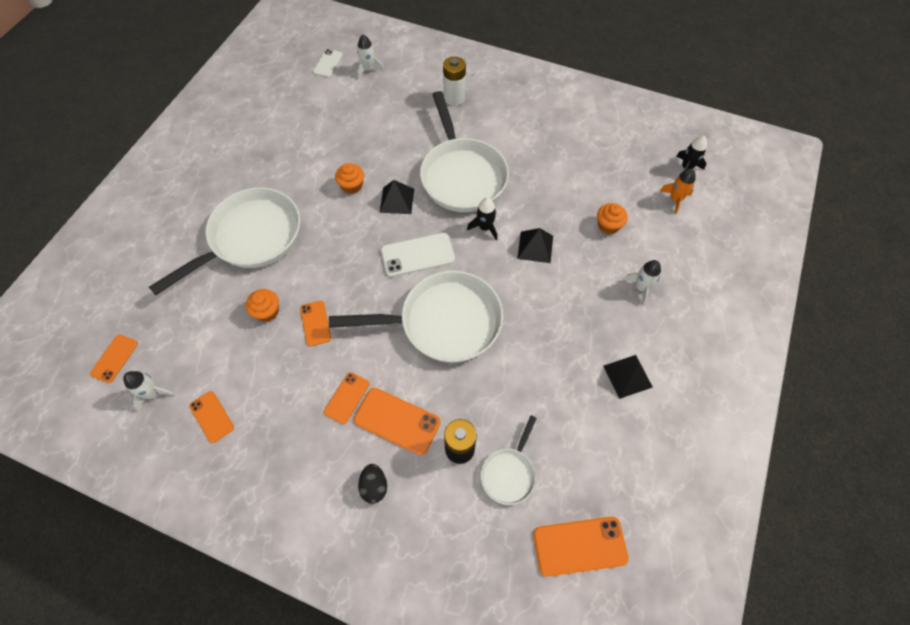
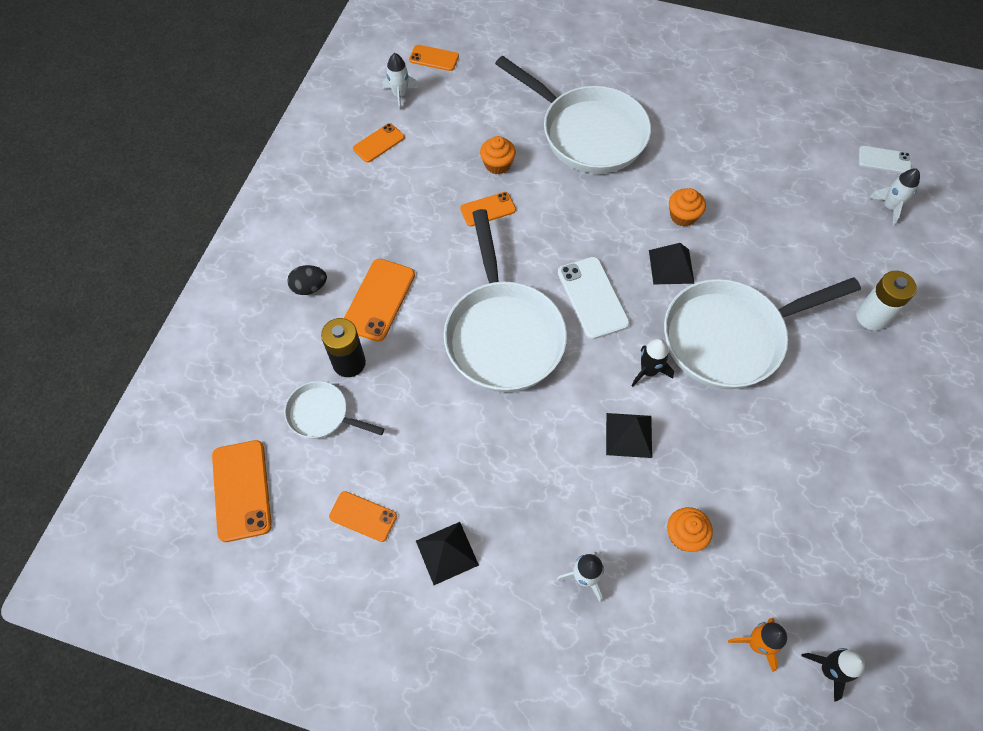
camera: 85 degrees right, 0 degrees up
orange phone [324,372,370,424] -> orange phone moved to [329,491,397,542]

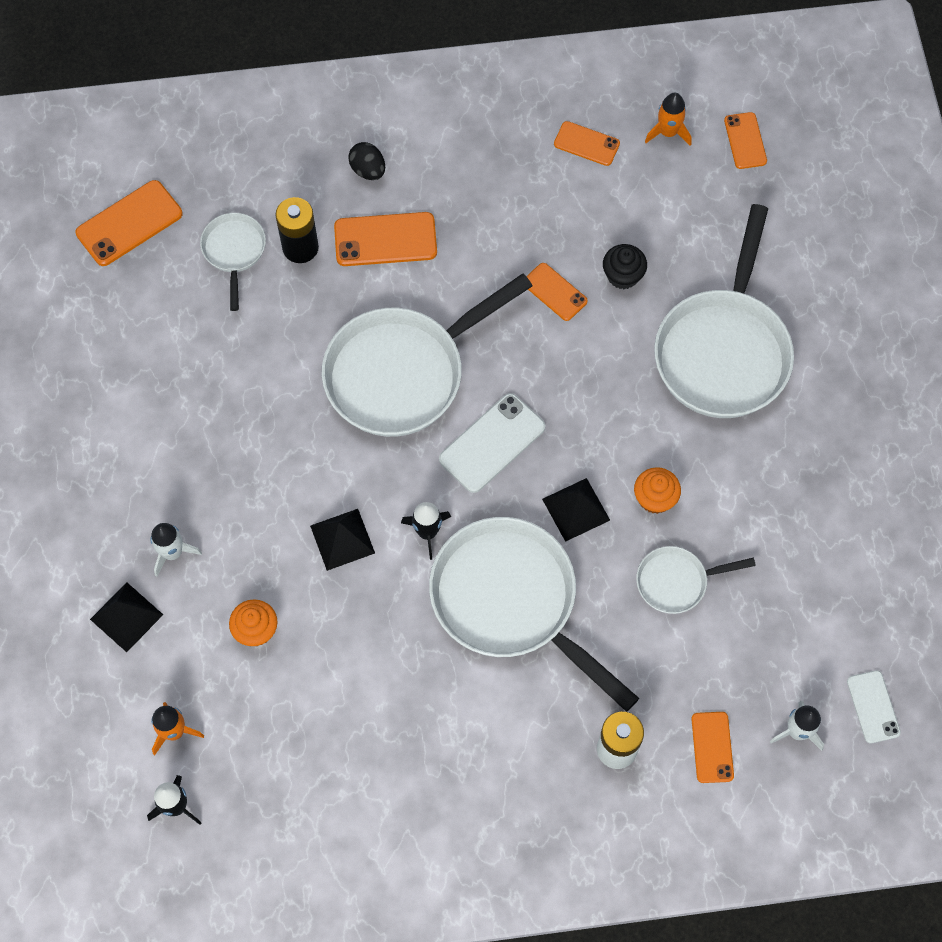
camera: 65 degrees right, 5 degrees up
orange phone [329,491,397,542] -> orange phone moved to [691,712,734,783]
white rocket [382,53,419,111] -> orange rocket [645,93,691,146]
black pyramid [416,522,479,585] -> black pyramid moved to [90,583,163,652]
orange cupcake [480,136,516,174] -> black cupcake [603,244,647,289]
none -> white pan [636,546,756,614]

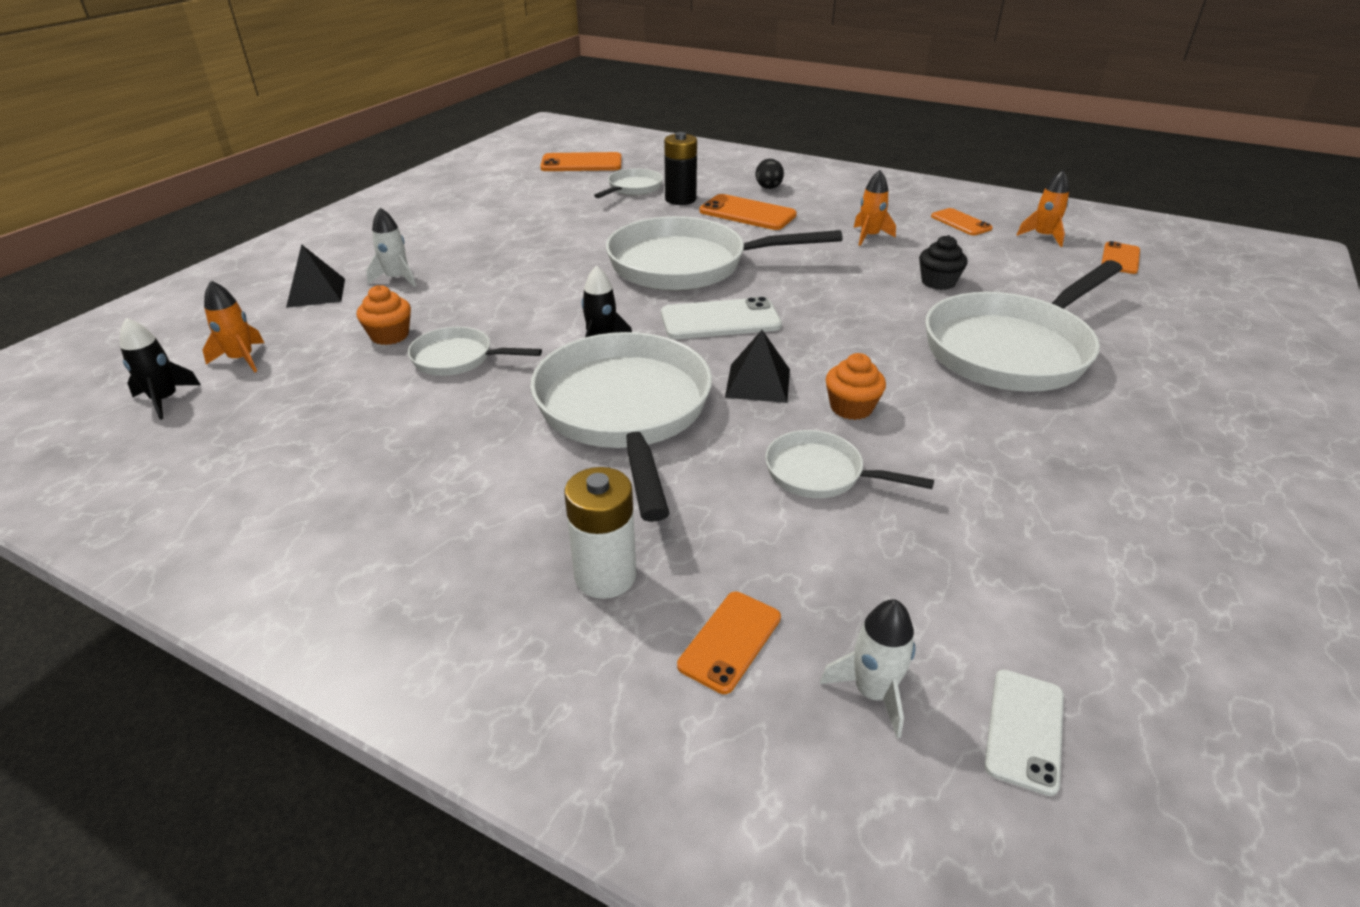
camera: 35 degrees right, 30 degrees down
black pyramid [310,509,375,571] -> none
orange phone [526,263,588,321] -> none
none -> white pan [408,327,542,376]
none -> orange rocket [853,170,896,246]

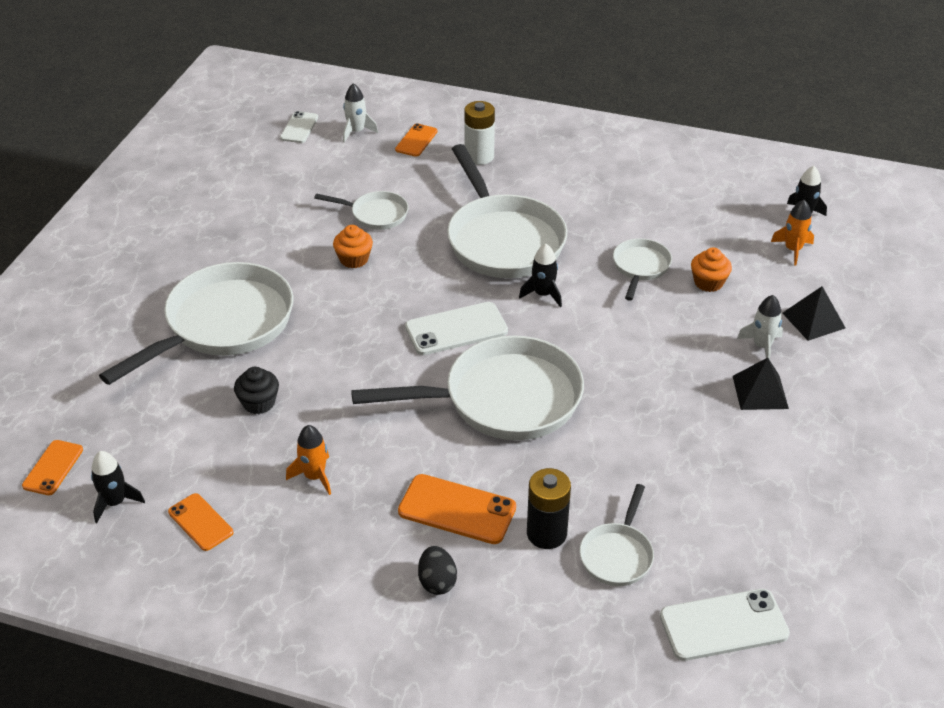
camera: 170 degrees right, 5 degrees up
white pan [408,327,542,376] -> white pan turned 75 degrees counterclockwise [613,238,672,301]
orange phone [540,152,622,171] -> white phone [660,589,790,661]
black pyramid [725,330,790,403] -> black pyramid moved to [733,358,789,410]
orange rocket [1017,170,1069,247] -> black rocket [91,451,145,523]

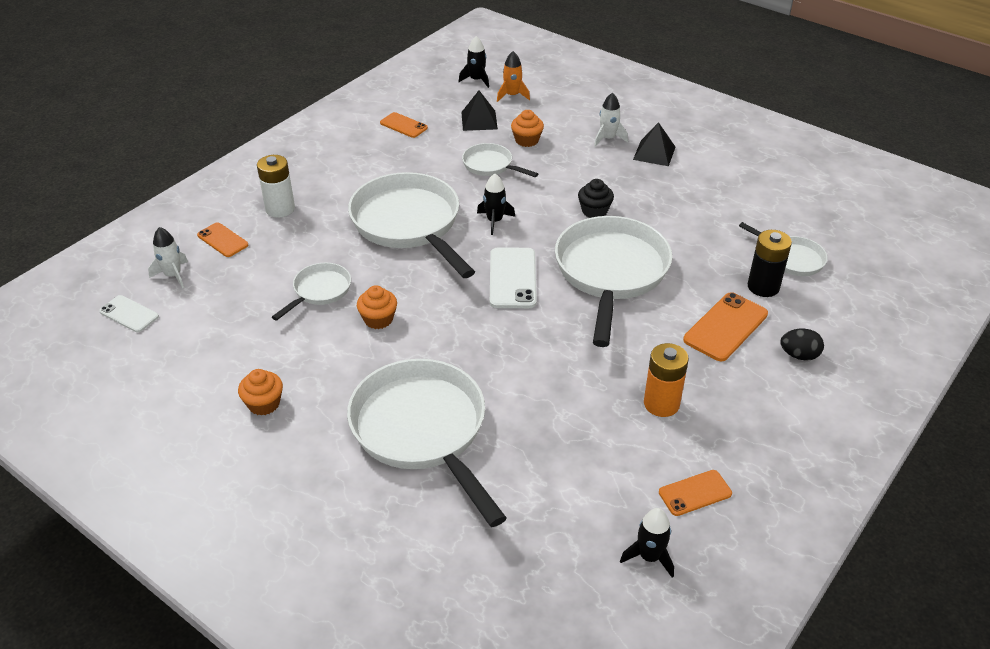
camera: 70 degrees left, 0 degrees up
orange phone [22,440,83,495] -> orange phone moved to [380,112,428,138]
black cupcake [234,367,279,414] -> black cupcake moved to [578,179,614,218]
orange rocket [286,425,331,495] -> orange battery [644,343,689,417]
white pan [447,144,567,278] -> white pan turned 120 degrees counterclockwise [348,172,475,278]
white phone [660,589,790,661] -> none
black pyramid [782,286,845,341] -> black pyramid moved to [461,91,498,131]
none -> orange cupcake [238,369,283,415]

